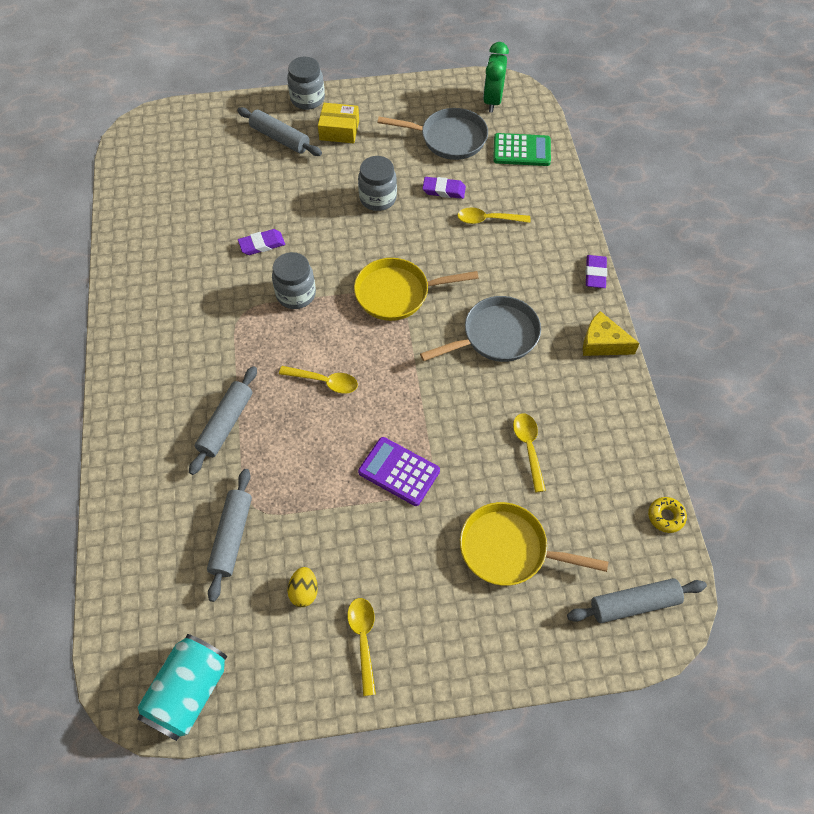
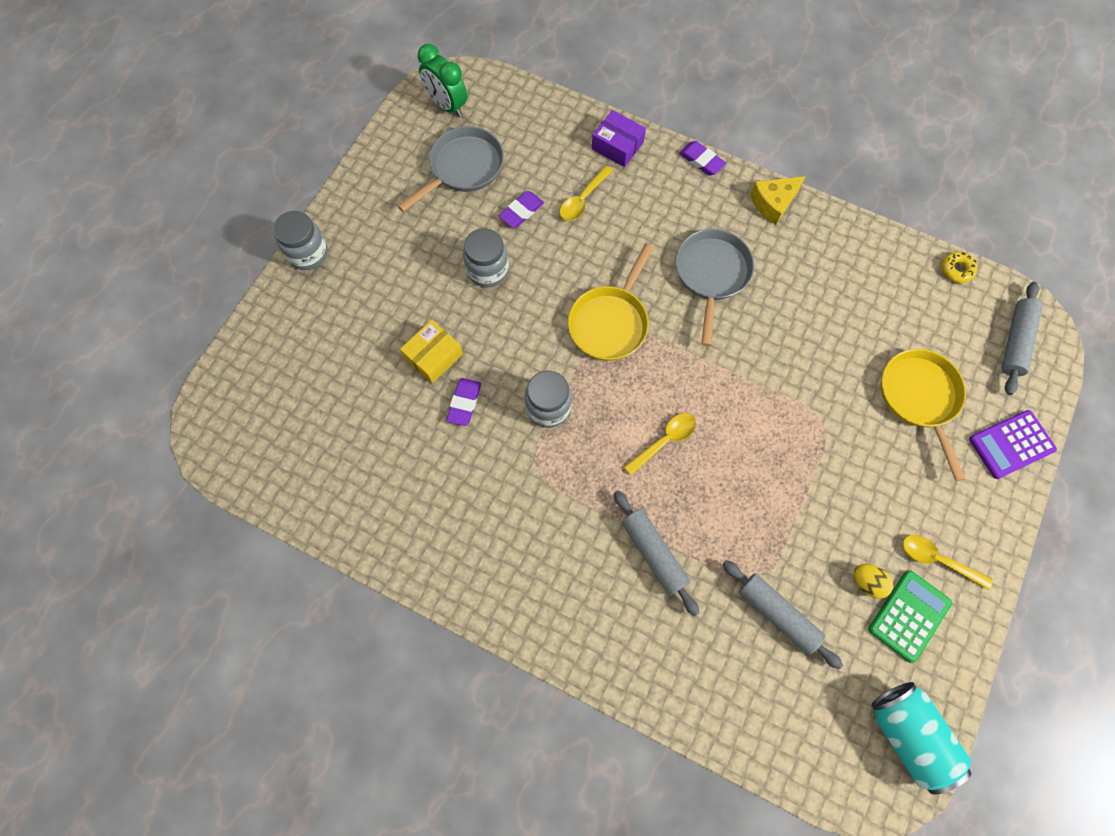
camera: 55 degrees left, 10 degrees up
grey rolling pin [237,107,322,156] -> none
yellow box [318,103,359,143] -> yellow box moved to [400,320,463,384]
purple calculator [358,437,440,506] -> purple calculator moved to [969,410,1057,479]
yellow pan [460,502,608,586] -> yellow pan turned 120 degrees clockwise [881,349,966,481]
green calculator [493,133,551,166] -> green calculator moved to [868,570,952,663]
yellow spoon [513,413,546,492] -> none
none -> purple box [592,110,646,167]

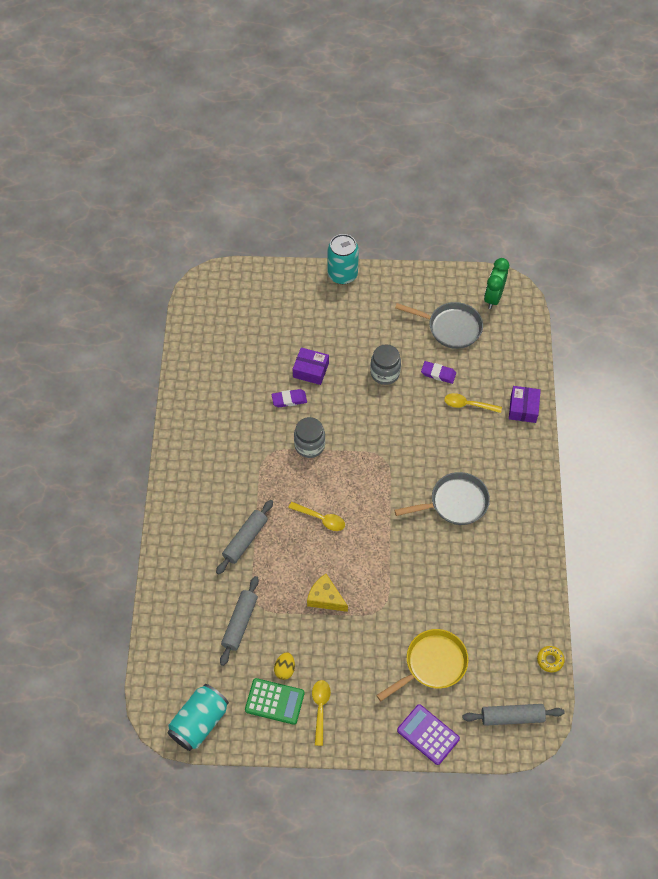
camera: 65 degrees right, 10 degrees down
grey jar [273,211,328,270] -> turquoise can [328,234,359,284]
yellow box [400,320,463,384] -> purple box [293,347,329,385]
yellow pan [568,243,654,361] -> none
purple eraser [679,141,726,176] -> none
yellow cheese [750,176,806,225] -> yellow cheese moved to [307,574,348,612]

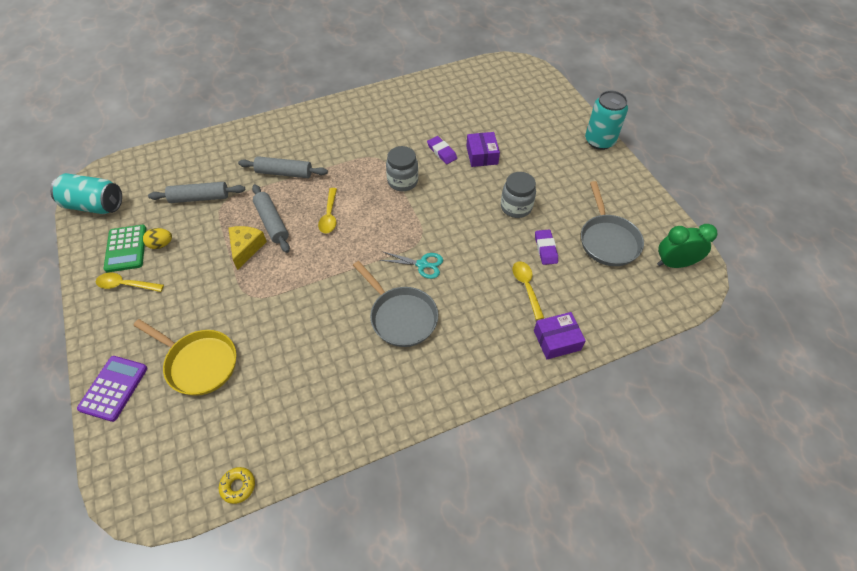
camera: 65 degrees right, 5 degrees down
yellow spoon [312,680,331,746] -> yellow spoon turned 150 degrees counterclockwise [96,273,164,292]
grey rolling pin [462,704,565,726] -> grey rolling pin moved to [252,184,290,253]
none -> turquoise scissors [380,252,443,279]

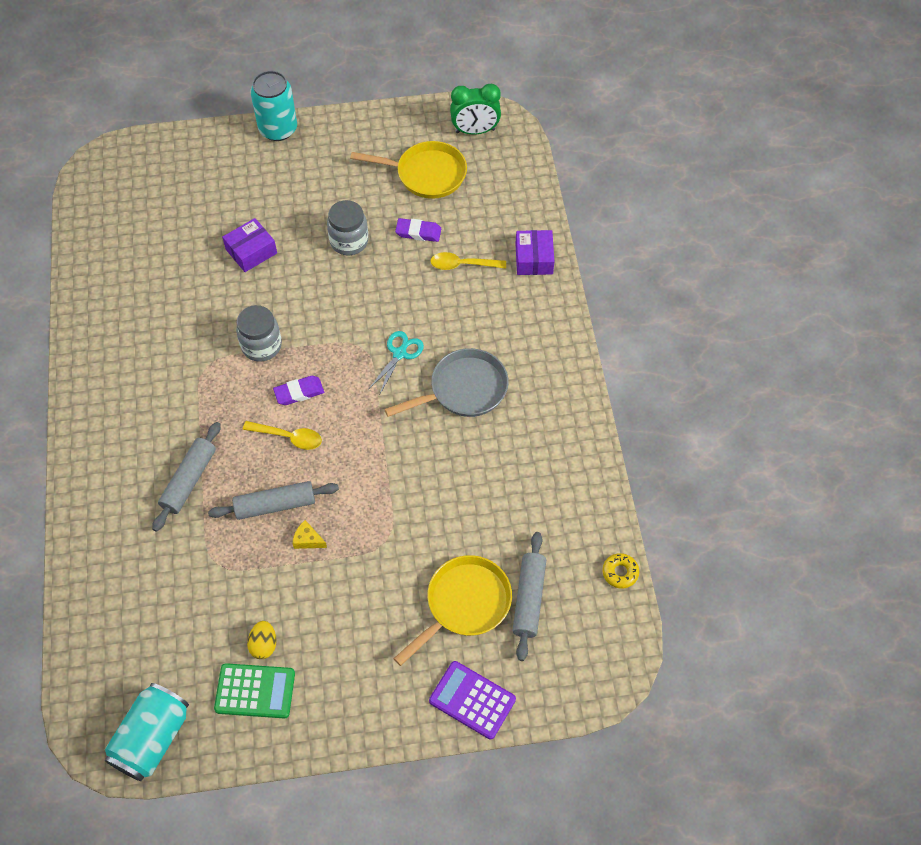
camera: 75 degrees left, 5 degrees up
yellow spoon [96,273,164,292] -> none
grey rolling pin [148,182,245,203] -> grey rolling pin moved to [512,532,546,661]
yellow cheese [228,226,267,270] -> yellow cheese [292,520,327,549], size x0.59
purple eraser [427,136,457,164] -> purple eraser moved to [273,376,324,405]
purple box [466,132,500,167] -> purple box turned 45 degrees counterclockwise [222,218,277,272]
grey pan [581,181,644,266] -> yellow pan [350,141,467,199]
green clock [657,224,717,268] -> green clock turned 105 degrees counterclockwise [450,84,501,135]

